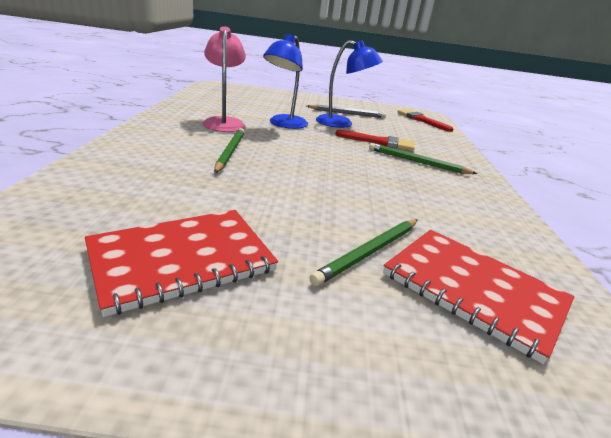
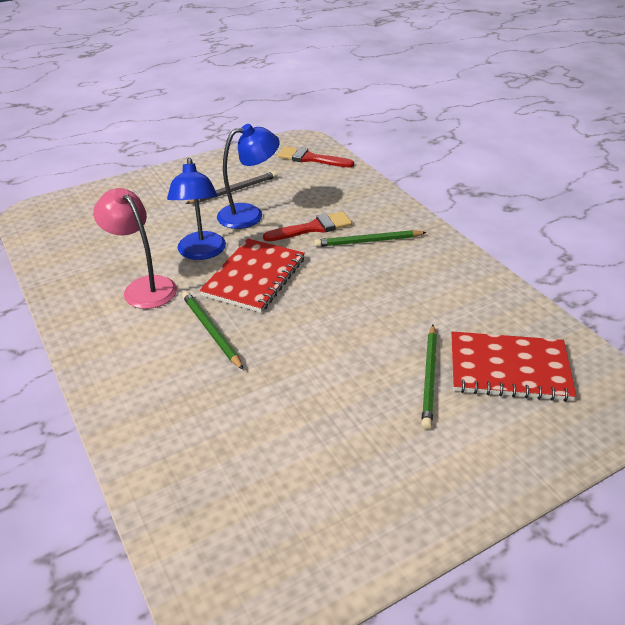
camera: 30 degrees left, 10 degrees up
red notebook [85,210,278,317] -> red notebook moved to [199,238,305,313]

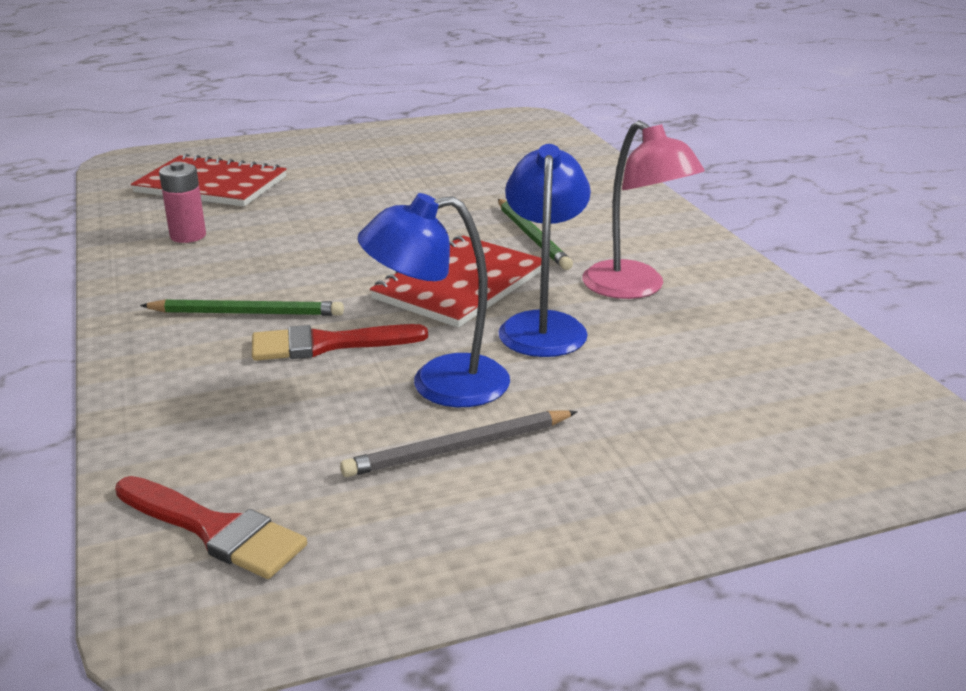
camera: 170 degrees left, 10 degrees down
green pencil [421,325,437,429] -> none
none -> pink battery [159,162,206,243]

